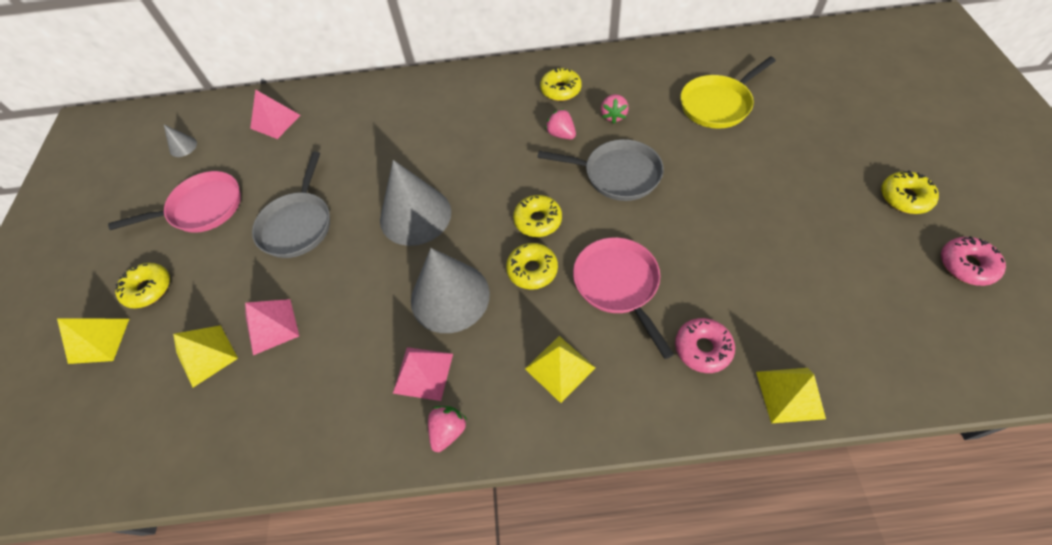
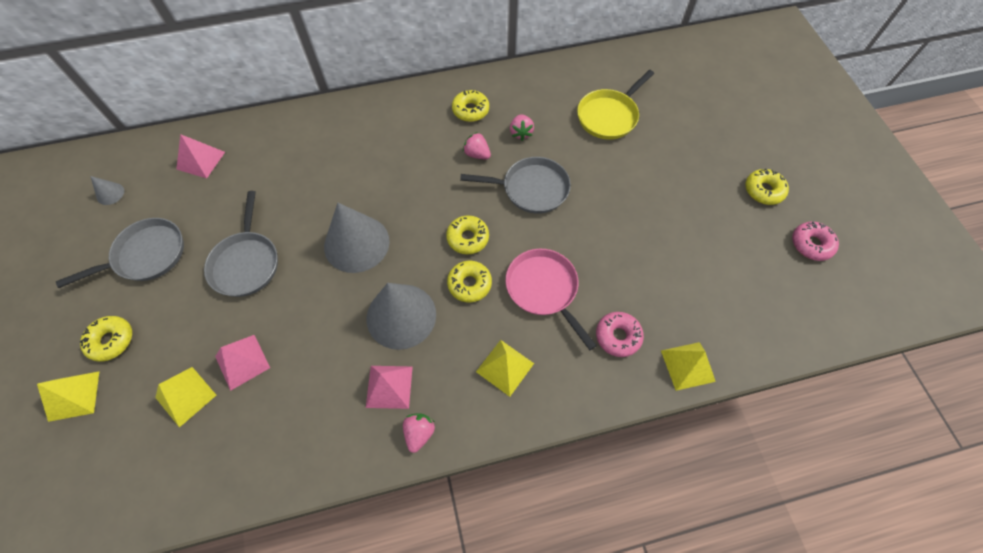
camera: 15 degrees left, 5 degrees up
pink pan [108,171,241,233] -> grey pan [56,218,184,288]

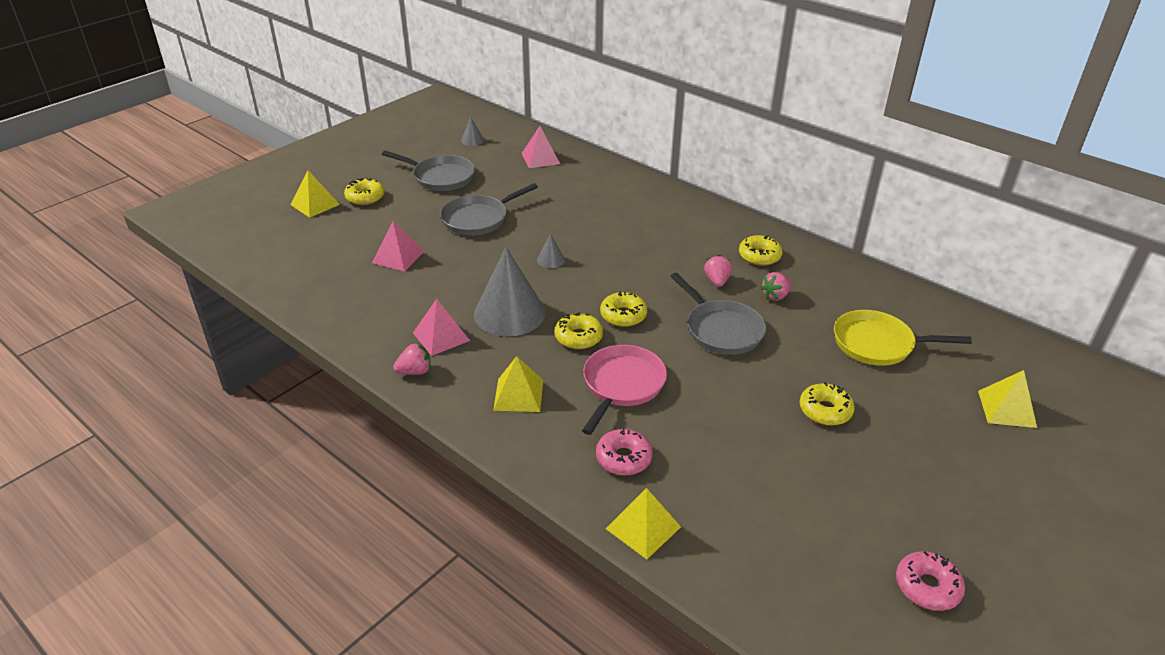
camera: 55 degrees right, 25 degrees down
yellow pyramid [155,367,216,428] -> yellow pyramid moved to [978,370,1037,428]
grey cone [324,203,390,273] -> grey cone [537,234,565,268], size x0.43
yellow donut [746,169,789,205] -> yellow donut moved to [800,382,855,426]

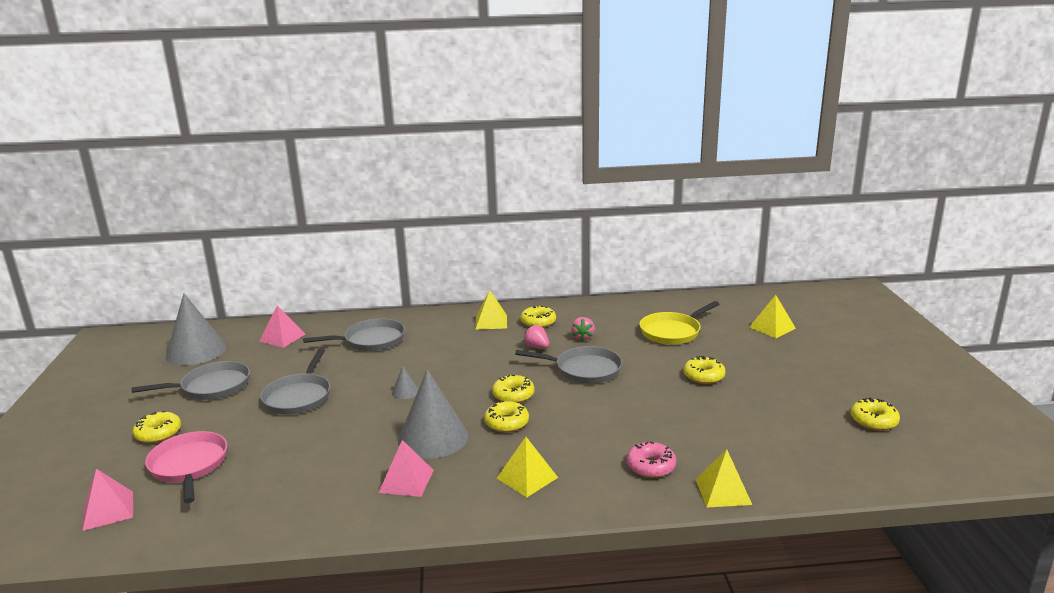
camera: 45 degrees left, 15 degrees down
yellow pyramid [290,170,340,218] -> yellow pyramid moved to [475,290,507,330]
pink pyramid [372,221,424,271] -> pink pyramid moved to [82,469,133,531]
pink strawberry [393,343,431,375] -> none
grey cone [461,117,484,146] -> grey cone [166,293,226,365], size x2.35
pink pan [582,345,667,435] -> pink pan moved to [145,431,227,503]
pink donut [896,551,965,611] -> yellow donut [851,398,900,431]
none -> grey pan [303,319,405,351]

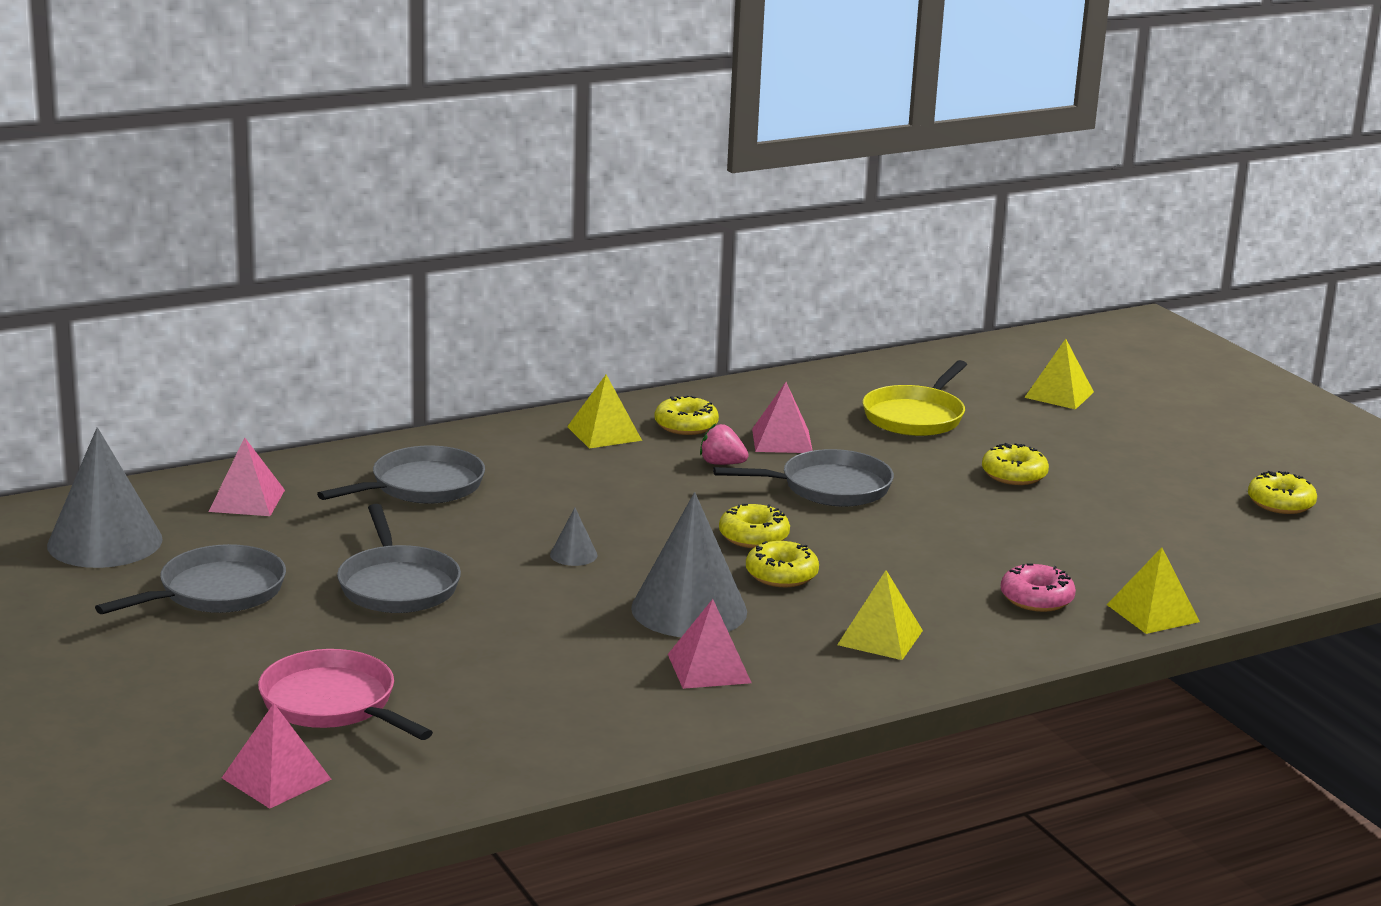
camera: 25 degrees left, 0 degrees up
yellow donut [133,411,181,443] -> none
pink strawberry [571,317,595,341] -> pink pyramid [752,382,813,453]

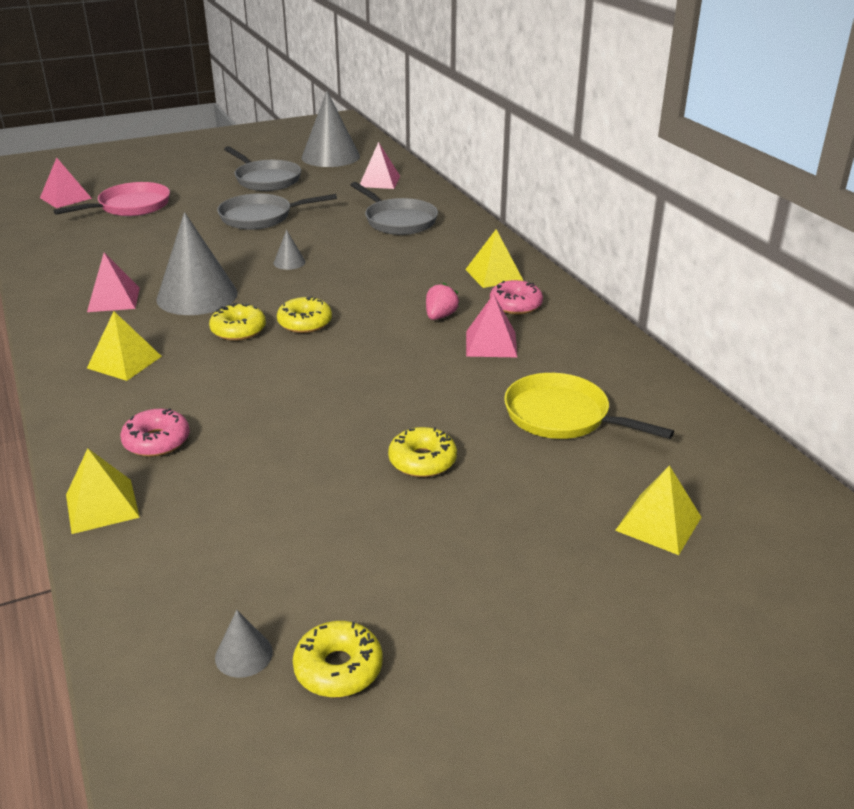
camera: 95 degrees right, 10 degrees up
yellow donut [654,395,719,435] -> pink donut [490,280,543,314]
grey pan [713,449,894,506] -> none
none -> grey cone [215,610,273,678]

